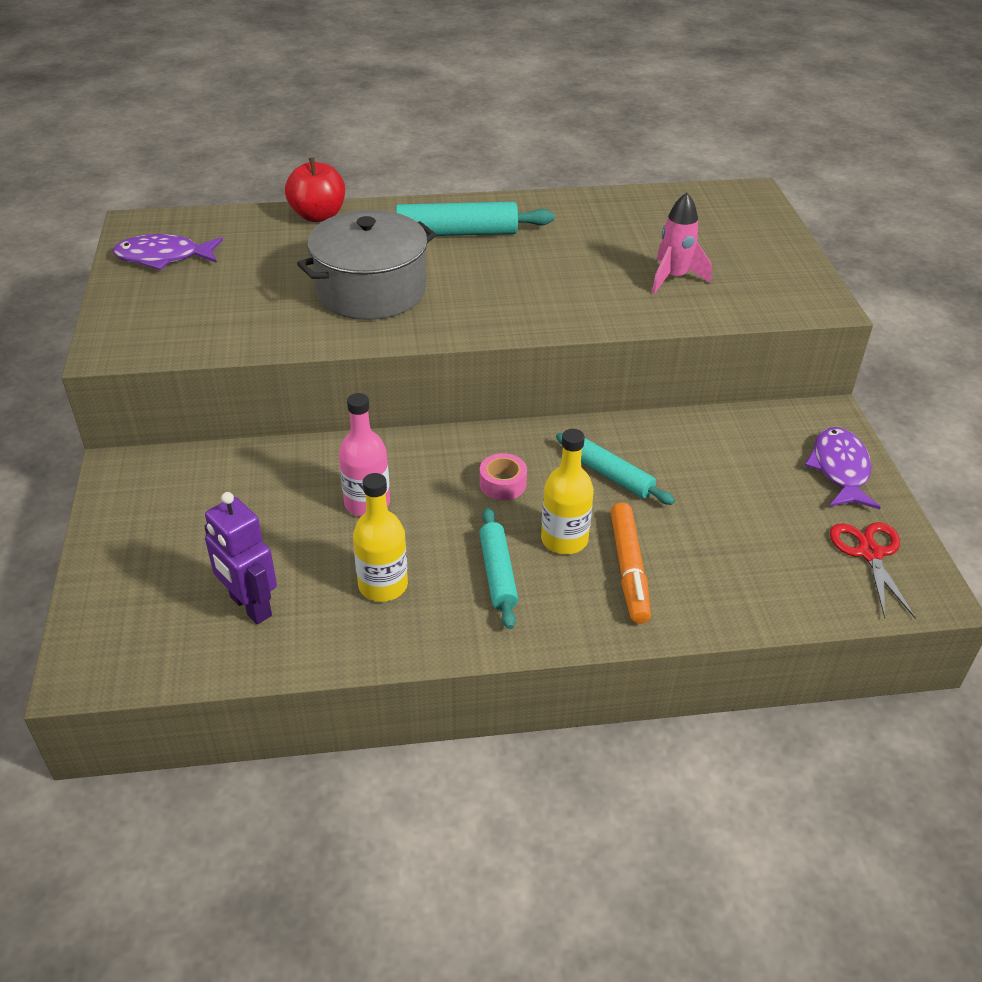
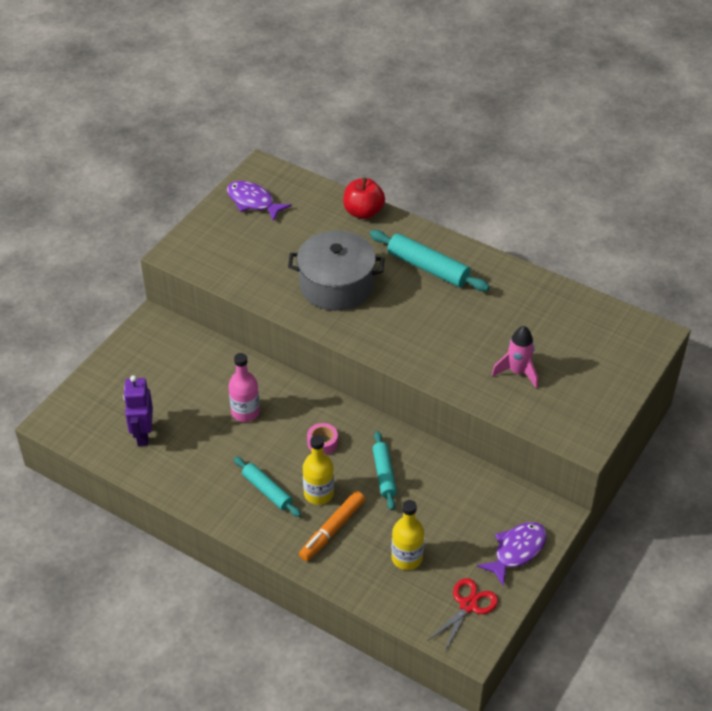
camera: 40 degrees right, 5 degrees up
yellow bottle [353,473,408,602] -> yellow bottle moved to [391,500,424,570]
turquoise rolling pin [479,508,518,629] -> turquoise rolling pin turned 75 degrees counterclockwise [234,457,301,517]

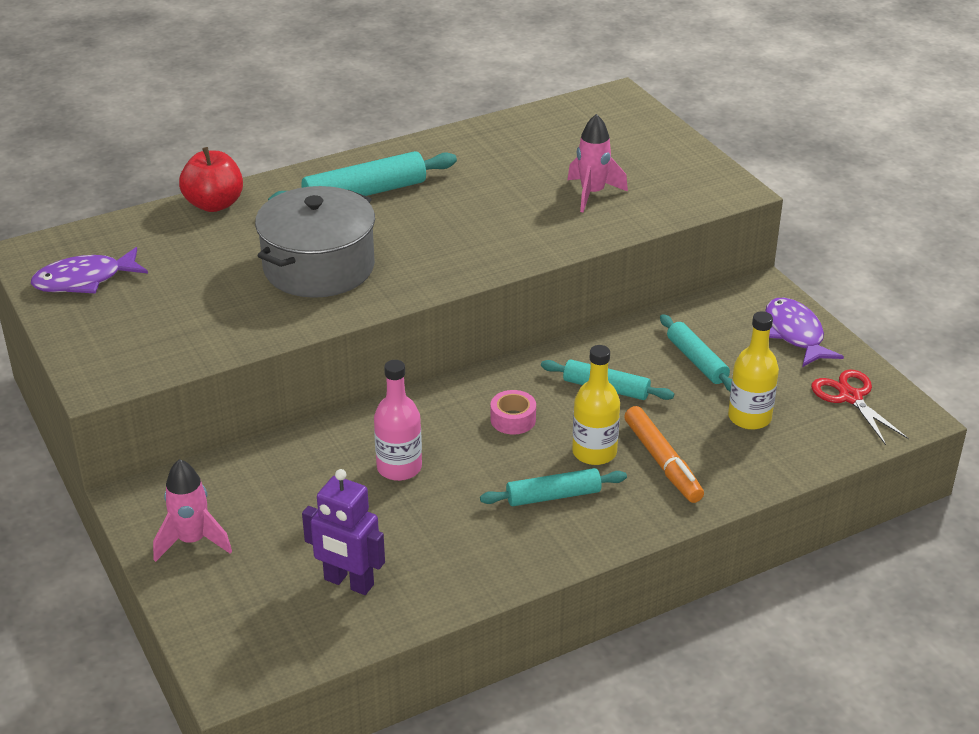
camera: 60 degrees left, 10 degrees down
none -> pink rocket [153,459,232,562]
none -> turquoise rolling pin [660,314,732,391]

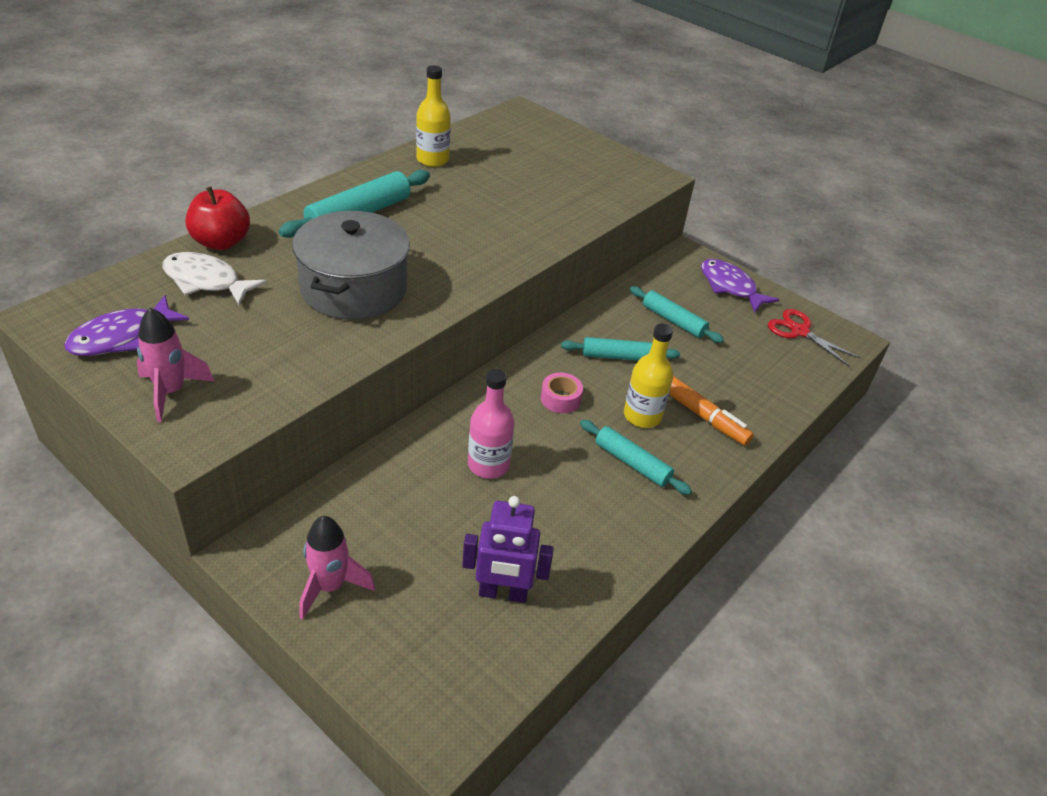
camera: 25 degrees left, 5 degrees up
turquoise rolling pin [480,468,627,506] -> turquoise rolling pin turned 75 degrees clockwise [580,420,692,495]
pink rocket [567,114,628,212] -> pink rocket moved to [137,308,215,422]
yellow bottle [728,311,779,430] -> yellow bottle moved to [416,65,451,167]
none -> white fish [162,252,267,306]

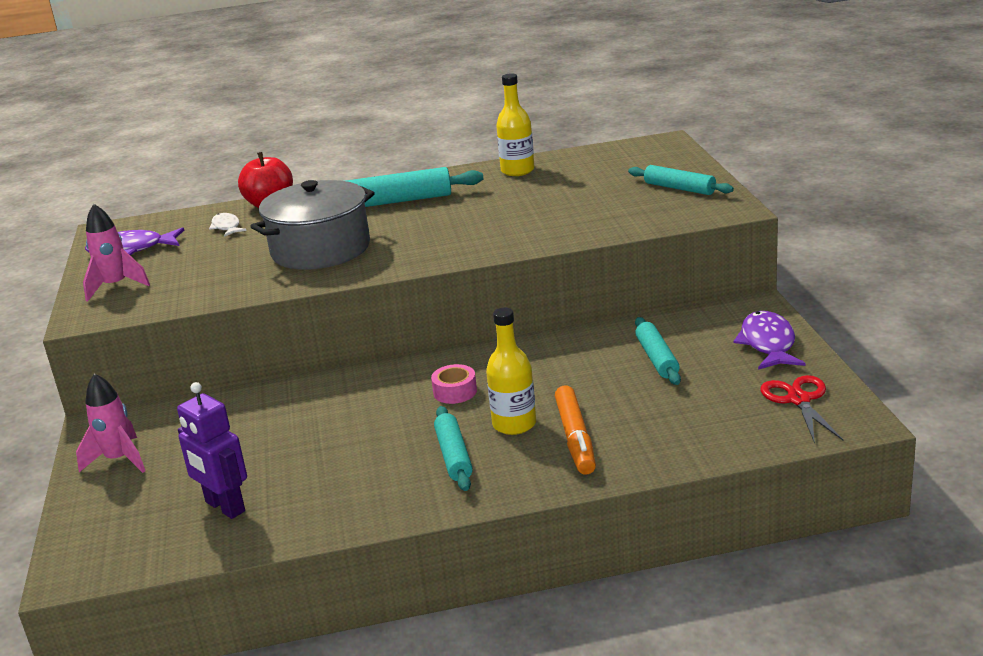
camera: 45 degrees right, 15 degrees down
white fish [162,252,267,306] -> white fish [209,213,247,237], size x0.59
pink bottle [468,369,514,479] -> none
turquoise rolling pin [561,337,680,361] -> turquoise rolling pin moved to [628,165,734,195]

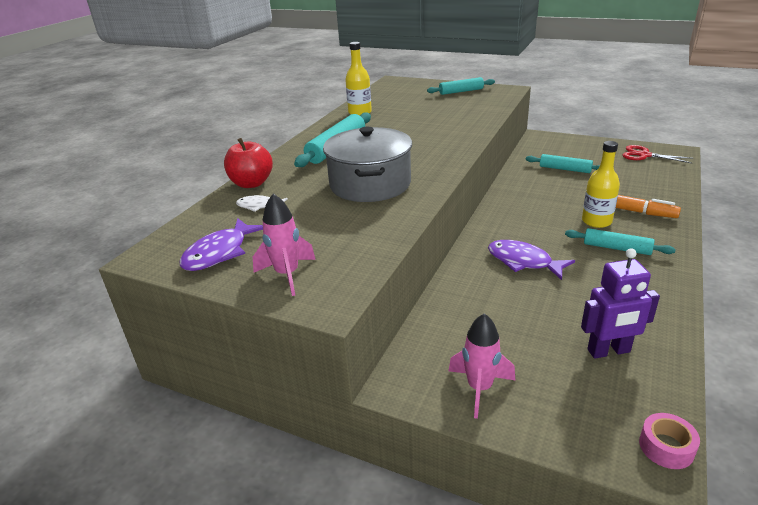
camera: 55 degrees left, 5 degrees up
pink tape [431,364,477,404] -> pink tape moved to [639,413,700,469]
purple fish [733,311,806,370] -> purple fish moved to [488,240,575,280]

